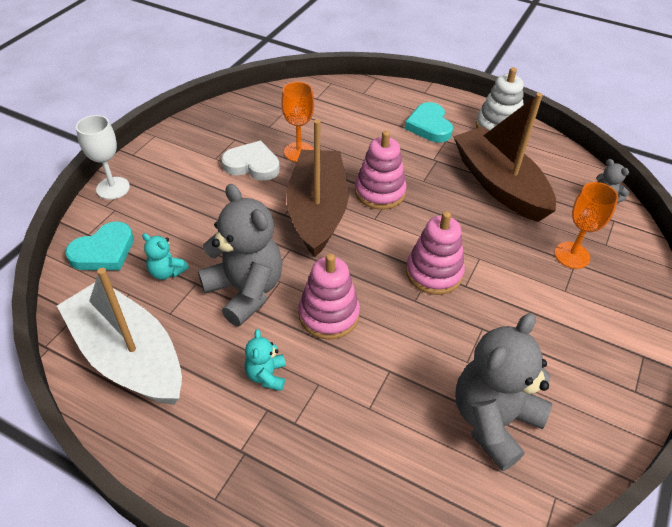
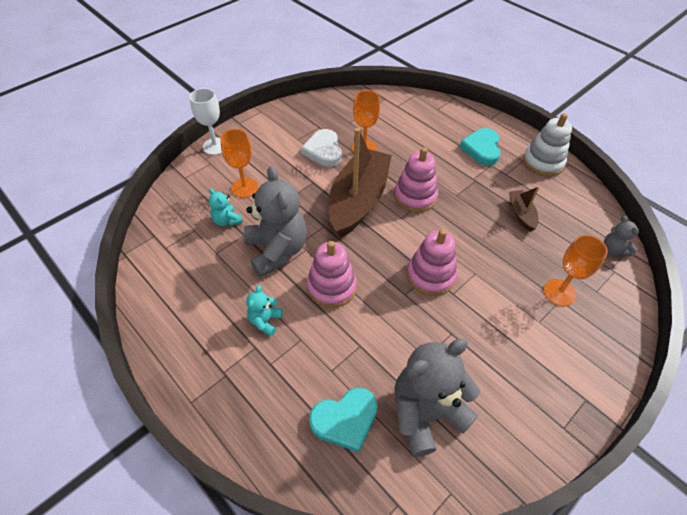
camera: 20 degrees right, 5 degrees up
white boat [57,268,182,405] -> none
turquoise heart [65,221,134,270] -> turquoise heart moved to [309,388,377,453]
white heart [221,141,280,181] -> white heart turned 135 degrees counterclockwise [301,129,342,167]
brown boat [453,93,556,222] -> brown boat [509,186,539,232], size x0.44
none -> orange goblet [220,129,258,198]

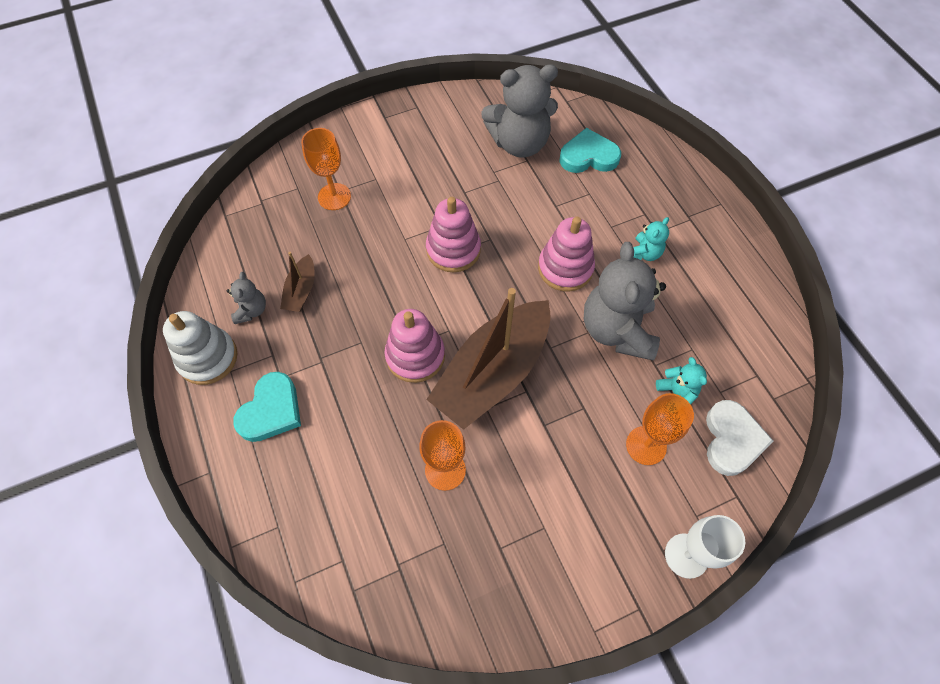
camera: 160 degrees left, 10 degrees up
white heart [301,129,342,167] -> white heart moved to [706,400,774,476]
grey teddy bear [604,216,639,257] -> grey teddy bear moved to [227,272,266,324]

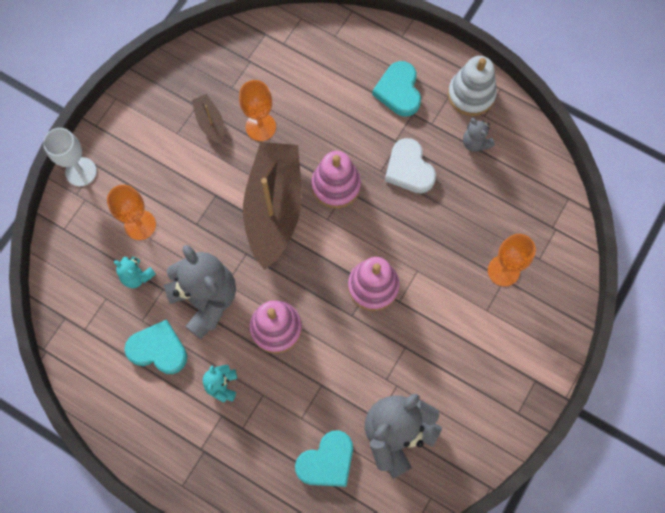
camera: 145 degrees right, 10 degrees up
brown boat [280,252,315,312] -> brown boat moved to [192,94,224,144]
white heart [706,400,774,476] -> white heart moved to [385,138,436,193]
none -> turquoise heart [125,320,187,374]

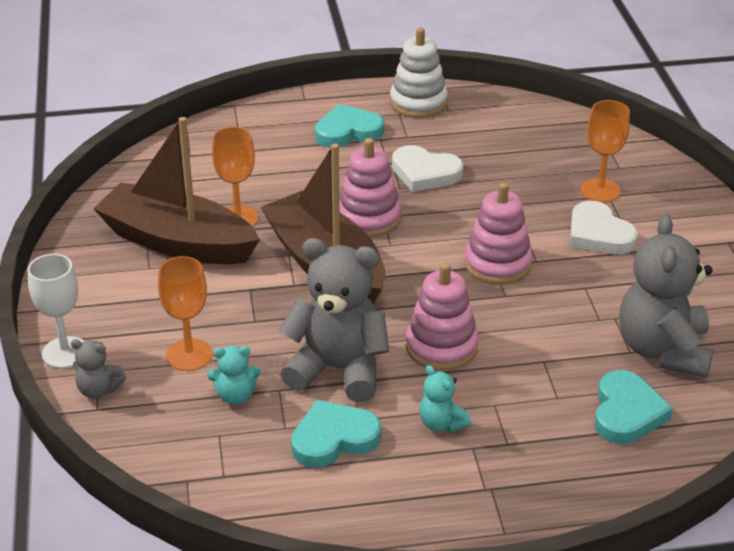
camera: 40 degrees left, 35 degrees down
brown boat [192,94,224,144] -> brown boat [93,117,260,264], size x2.26
turquoise heart [372,61,421,117] -> turquoise heart turned 120 degrees clockwise [315,104,384,148]
grey teddy bear [463,118,495,152] -> grey teddy bear moved to [71,339,126,399]
none -> white heart [570,201,638,255]

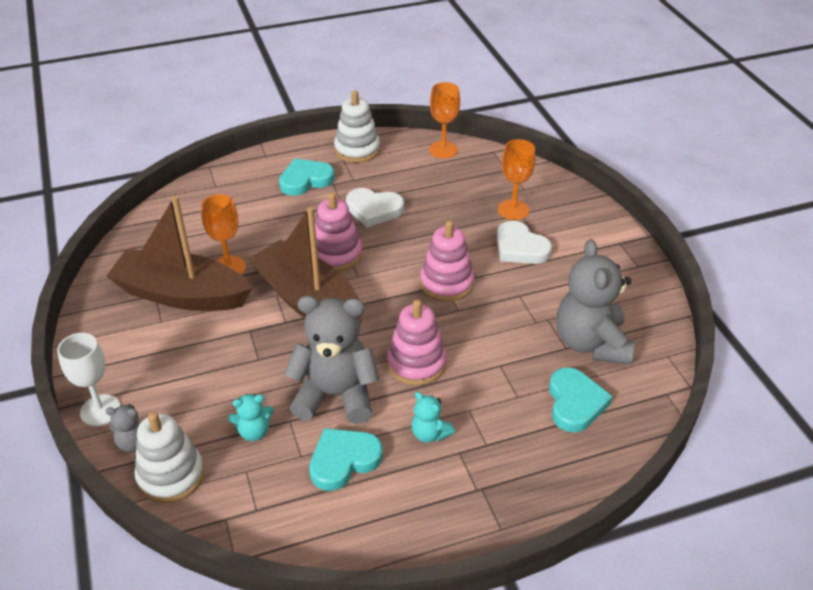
camera: 10 degrees left, 5 degrees up
orange goblet [158,256,213,371] -> orange goblet moved to [429,82,460,158]
none -> white stacking toy [135,412,204,503]

